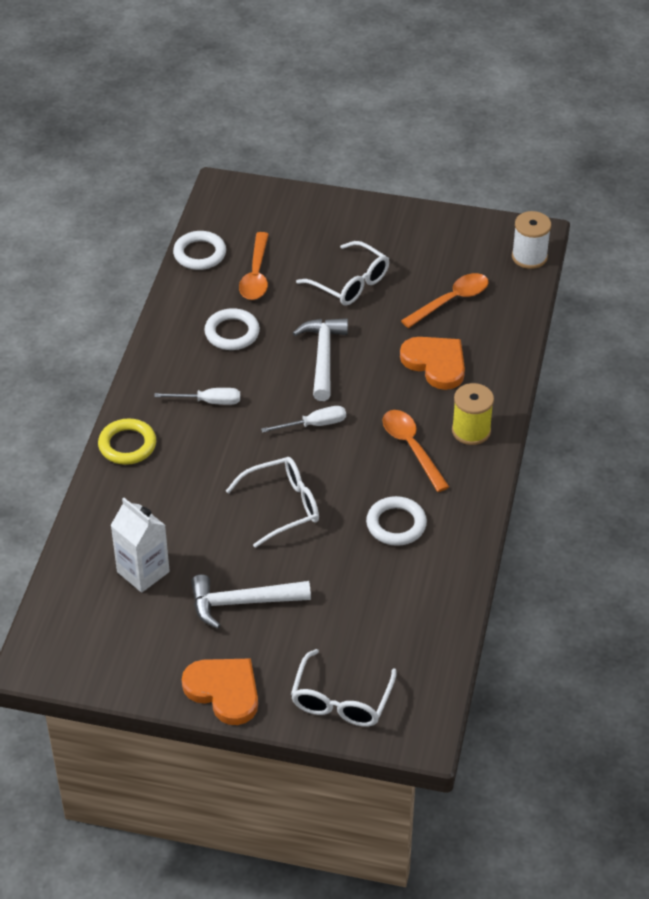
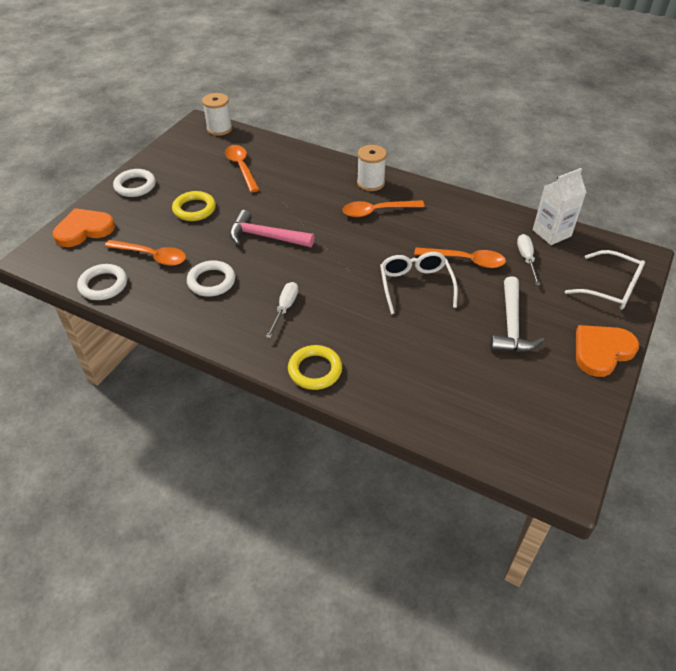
camera: 75 degrees left, 0 degrees up
white carton [110,498,170,593] -> white carton moved to [533,168,586,245]
white screwdriver [261,406,346,433] -> white screwdriver moved to [517,234,541,285]
white hammer [293,318,348,401] -> pink hammer [230,210,315,247]
white glasses [296,241,389,306] -> yellow ring [172,191,216,221]
white ring [366,496,427,546] -> white ring moved to [113,169,156,197]
orange heart [400,337,465,390] -> orange heart moved to [53,208,115,247]
yellow spool [452,383,494,445] -> white spool [357,145,387,191]
none -> orange spoon [414,247,506,268]

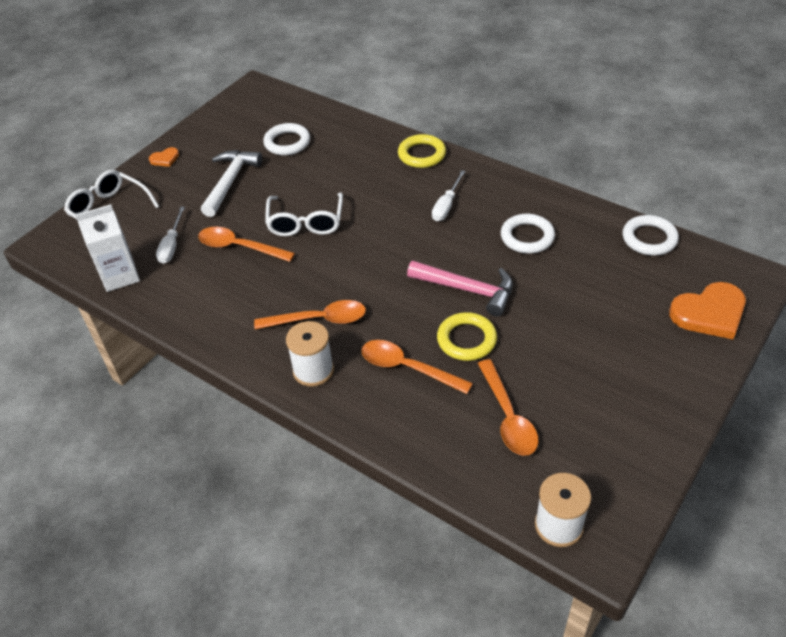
camera: 170 degrees left, 0 degrees up
orange spoon [105,240,186,266] -> orange spoon moved to [361,340,473,394]
white ring [113,169,156,197] -> white ring moved to [263,123,310,155]
yellow ring [172,191,216,221] -> yellow ring moved to [437,312,497,361]
orange heart [576,325,639,377] -> orange heart [149,147,179,167], size x0.48

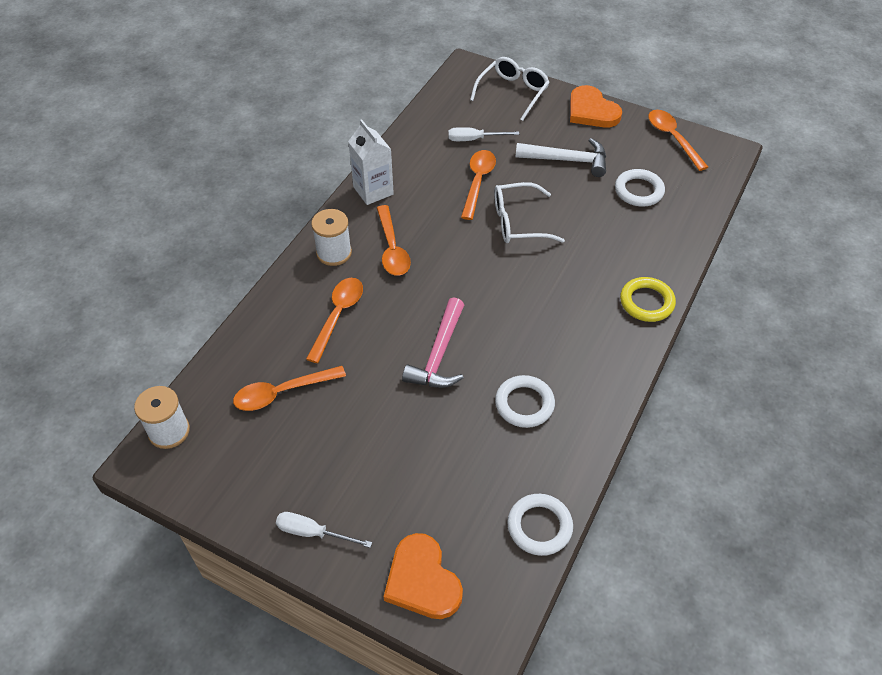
camera: 80 degrees right, 5 degrees up
white carton [75,204,140,292] -> white carton moved to [348,119,394,205]
orange heart [149,147,179,167] -> orange heart [570,85,622,128], size x2.08
white screwdriver [432,170,466,221] -> white screwdriver moved to [276,512,372,548]
yellow ring [437,312,497,361] -> none
none -> orange spoon [648,110,708,171]

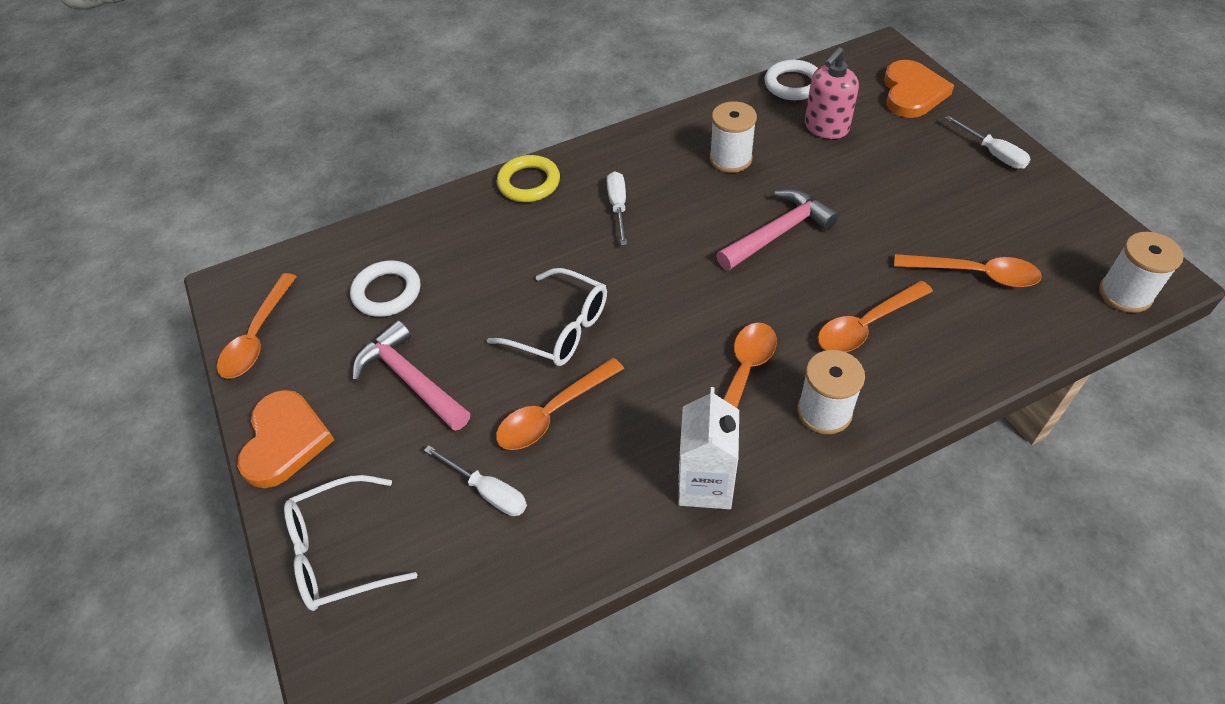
camera: 140 degrees left, 0 degrees up
white ring [495,375,555,428] -> white spool [710,101,757,173]
white hammer [516,138,606,177] -> pink hammer [352,320,470,431]
none -> white screwdriver [607,171,627,245]
none -> pink soap dispenser [805,47,859,139]

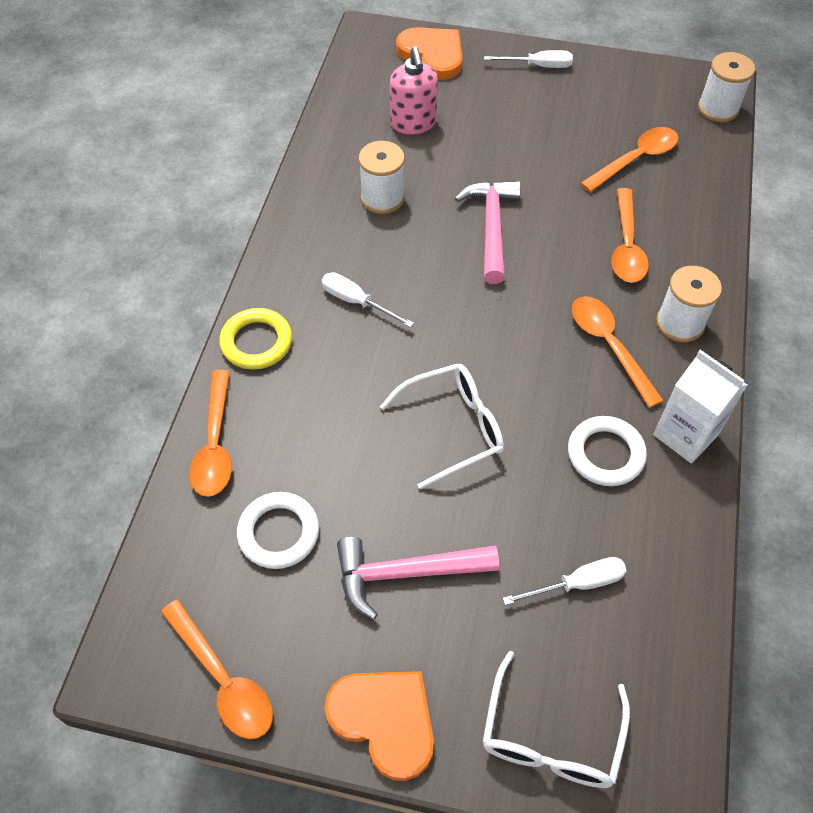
camera: 55 degrees left, 5 degrees up
orange spoon [496,358,624,450] -> orange spoon moved to [189,370,232,497]
white ring [764,60,818,100] -> white ring moved to [568,416,647,486]

